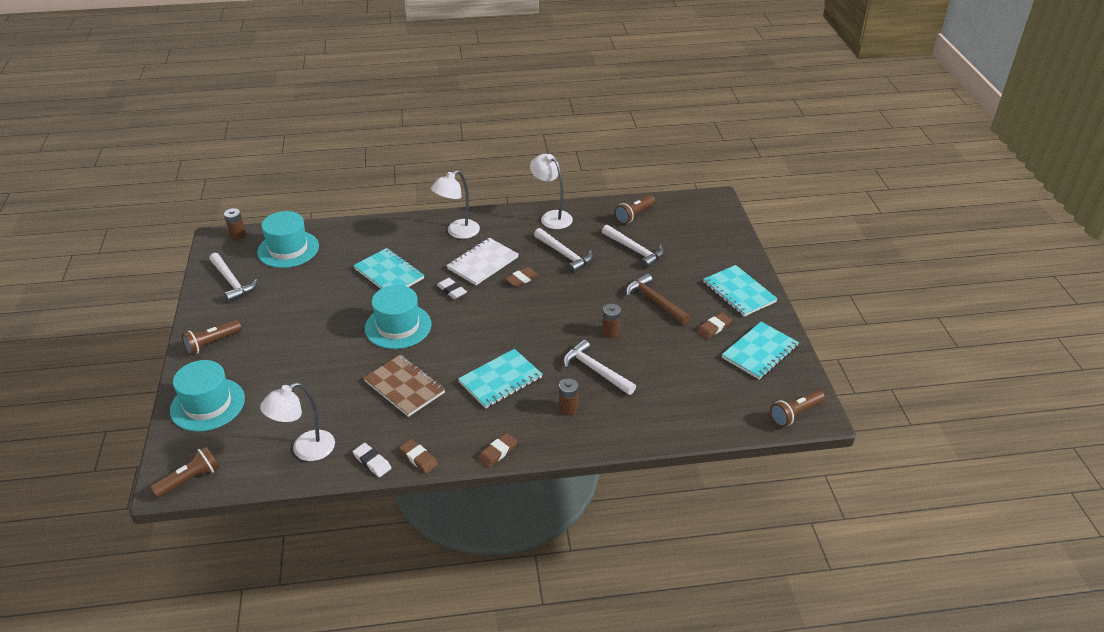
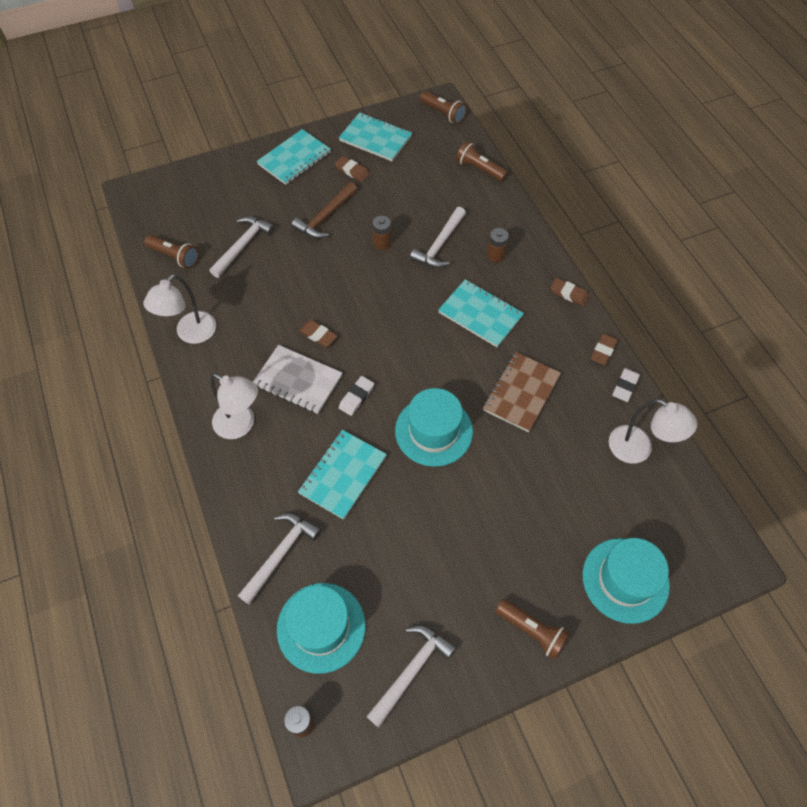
camera: 105 degrees left, 20 degrees up
brown flashlight [150,446,219,498] -> brown flashlight moved to [456,141,508,181]
white hammer [534,228,593,273] -> white hammer moved to [238,513,322,604]

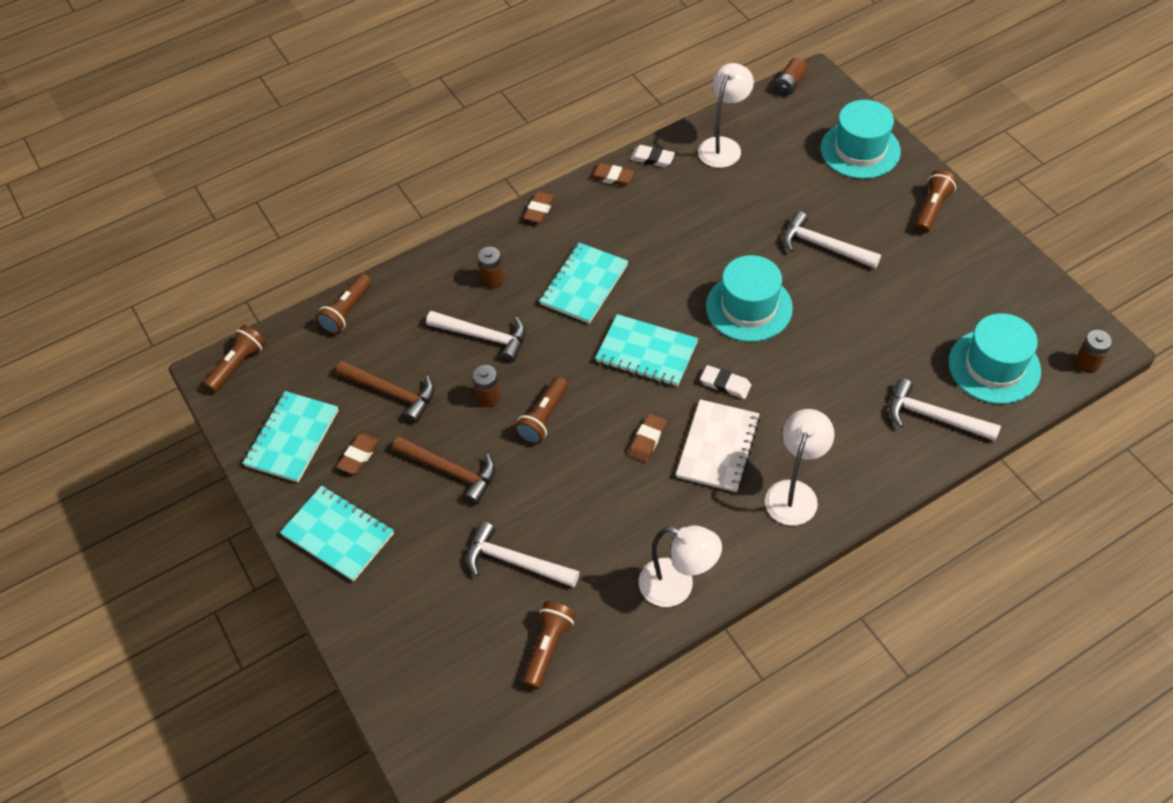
camera: 95 degrees left, 5 degrees down
turquoise notebook [298,430,387,520] -> turquoise notebook moved to [595,314,698,386]
white hammer [366,625,456,728] -> white hammer moved to [783,211,881,268]
brown notebook [483,352,561,432] -> none
none -> brown hammer [336,361,434,423]
none -> brown flashlight [514,377,568,444]
none -> brown battery [775,58,808,95]

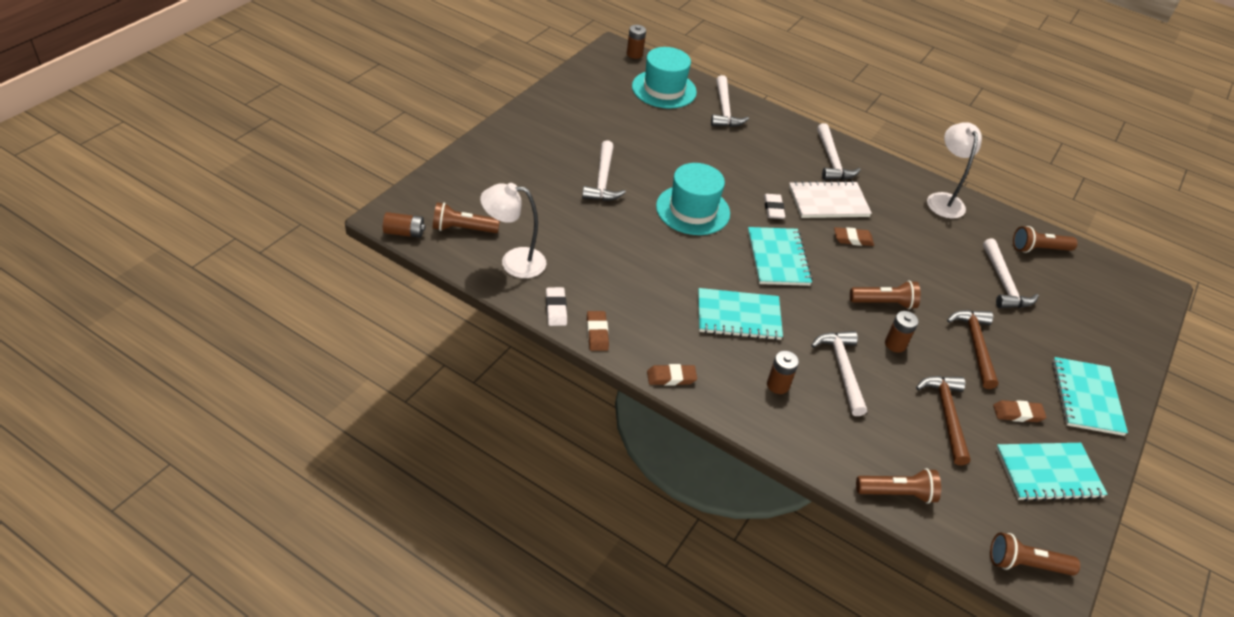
camera: 125 degrees left, 10 degrees down
white lamp [765,409,834,525] -> white hammer [817,123,861,180]
turquoise hat [821,100,901,179] -> none
brown flashlight [915,170,958,234] -> brown flashlight moved to [433,202,500,233]

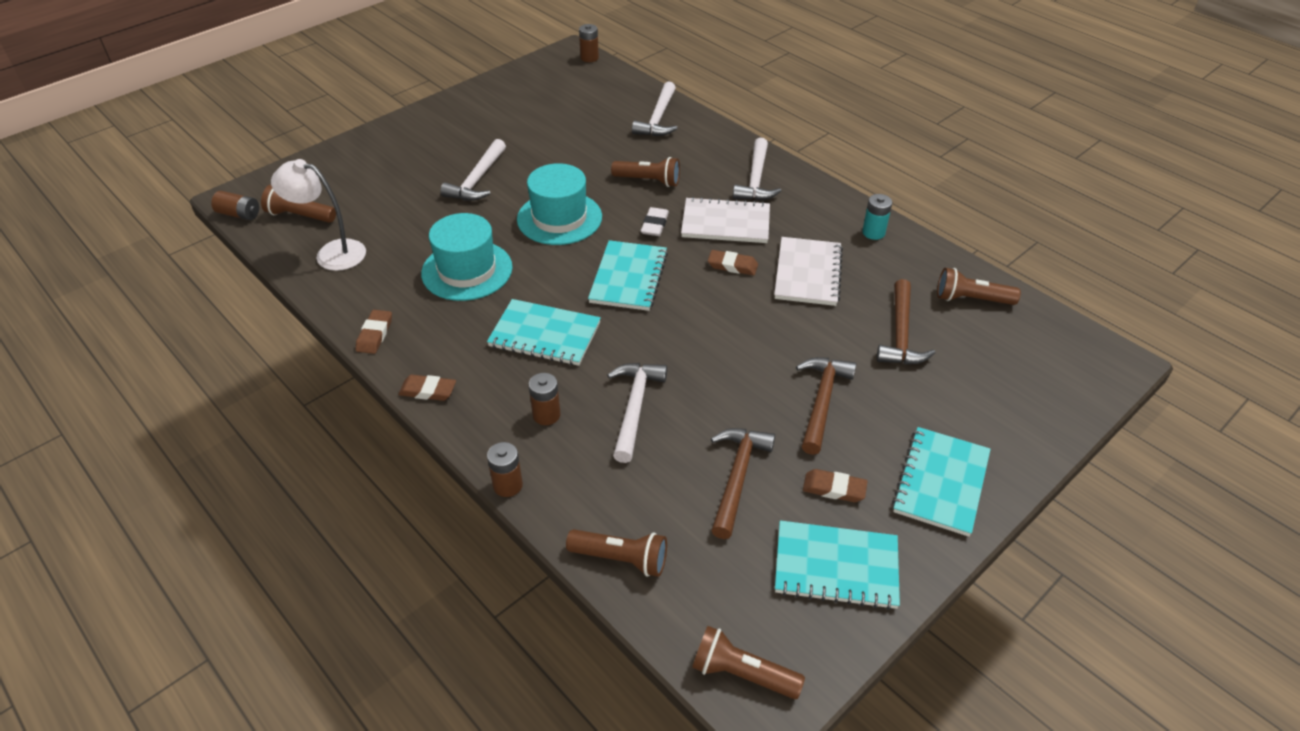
camera: 20 degrees right, 0 degrees up
white eraser [546,287,567,326] -> none
turquoise hat [632,47,697,109] -> turquoise hat moved to [421,213,513,301]
brown flashlight [850,281,921,309] -> brown flashlight moved to [611,157,680,187]
brown battery [885,311,919,353] -> brown battery moved to [487,442,523,497]
white lamp [927,122,982,219] -> turquoise battery [862,194,892,240]
white hammer [983,239,1039,308] -> brown hammer [876,279,935,364]
none -> white notebook [774,237,843,306]

